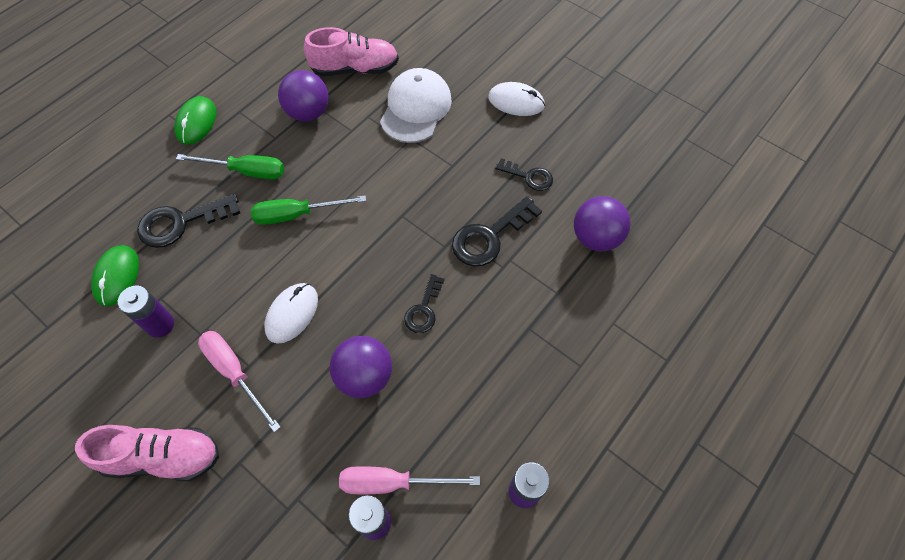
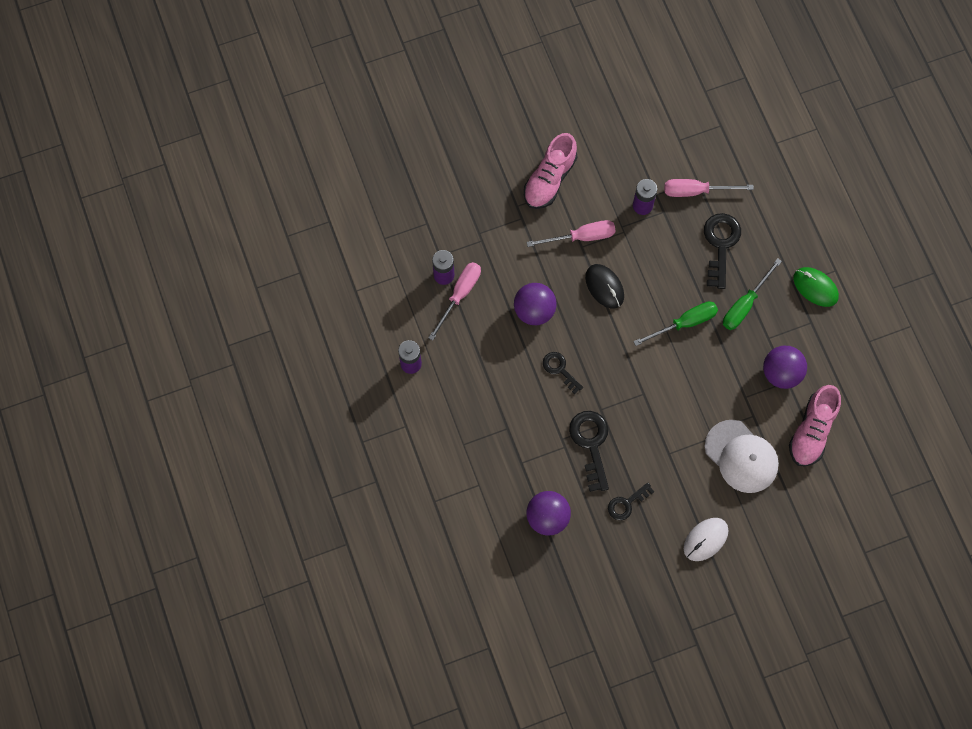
camera: 120 degrees right, 10 degrees up
green mouse [91,245,139,306] -> pink screwdriver [664,179,754,197]
green screwdriver [251,195,366,225] -> green screwdriver turned 45 degrees clockwise [633,301,718,346]
white mouse [264,283,318,344] -> black mouse [585,264,624,309]

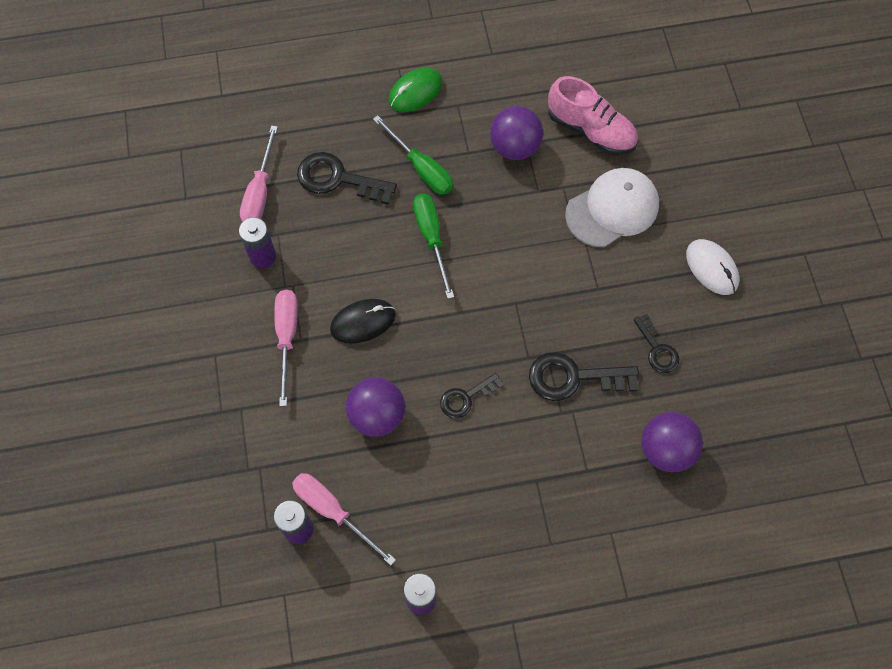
camera: 80 degrees left, 5 degrees down
pink shoe [524,133,577,209] -> none

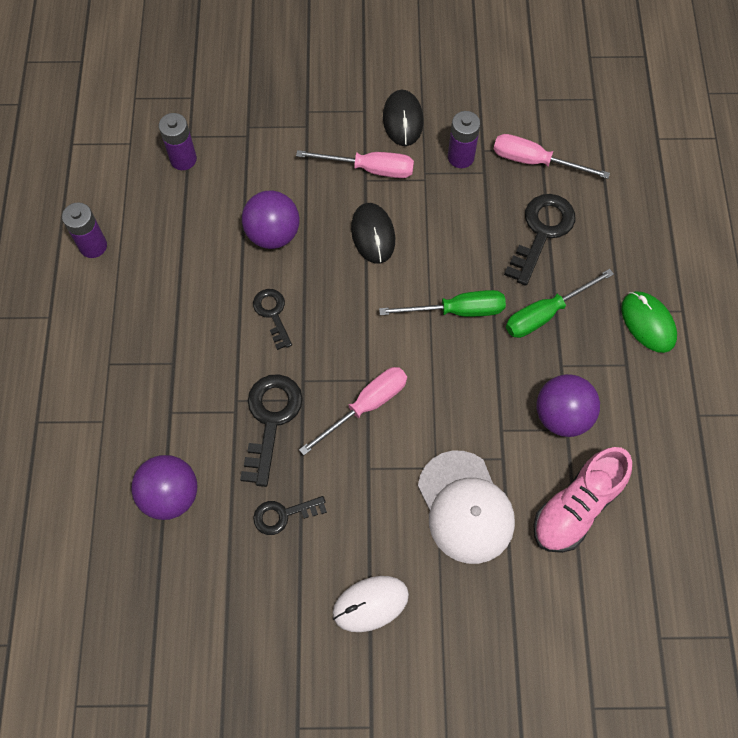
camera: 100 degrees right, 0 degrees up
pink screwdriver [292,473,396,565] -> pink screwdriver moved to [299,367,407,455]
none -> black mouse [383,90,423,146]

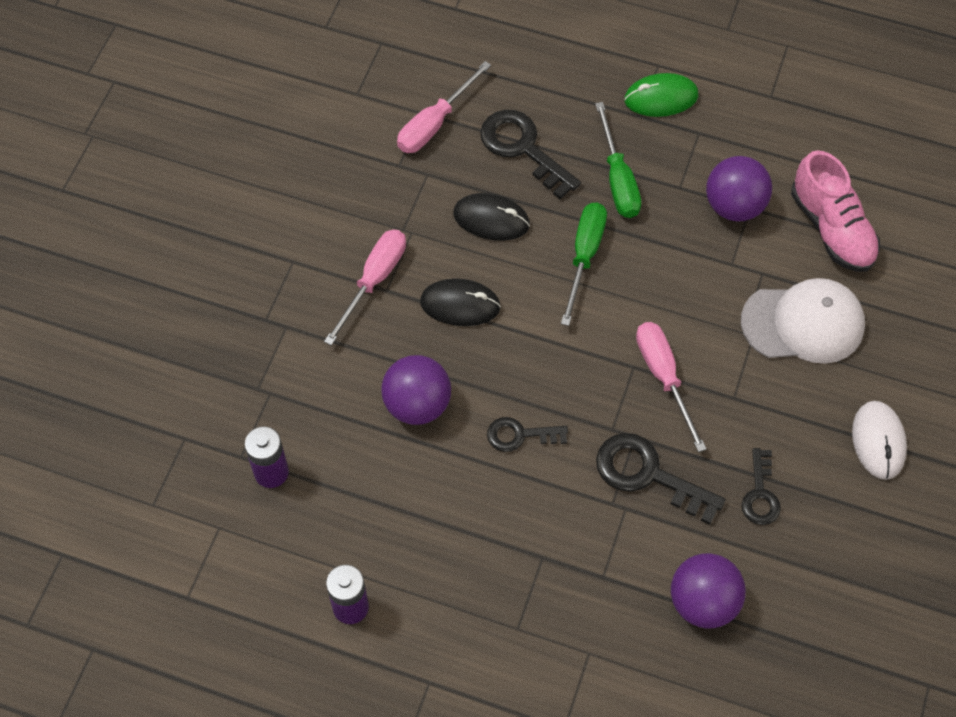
camera: 70 degrees left, 5 degrees down
black mouse [383,90,423,146] -> black mouse moved to [453,193,530,241]
purple battery [448,111,480,168] -> none

